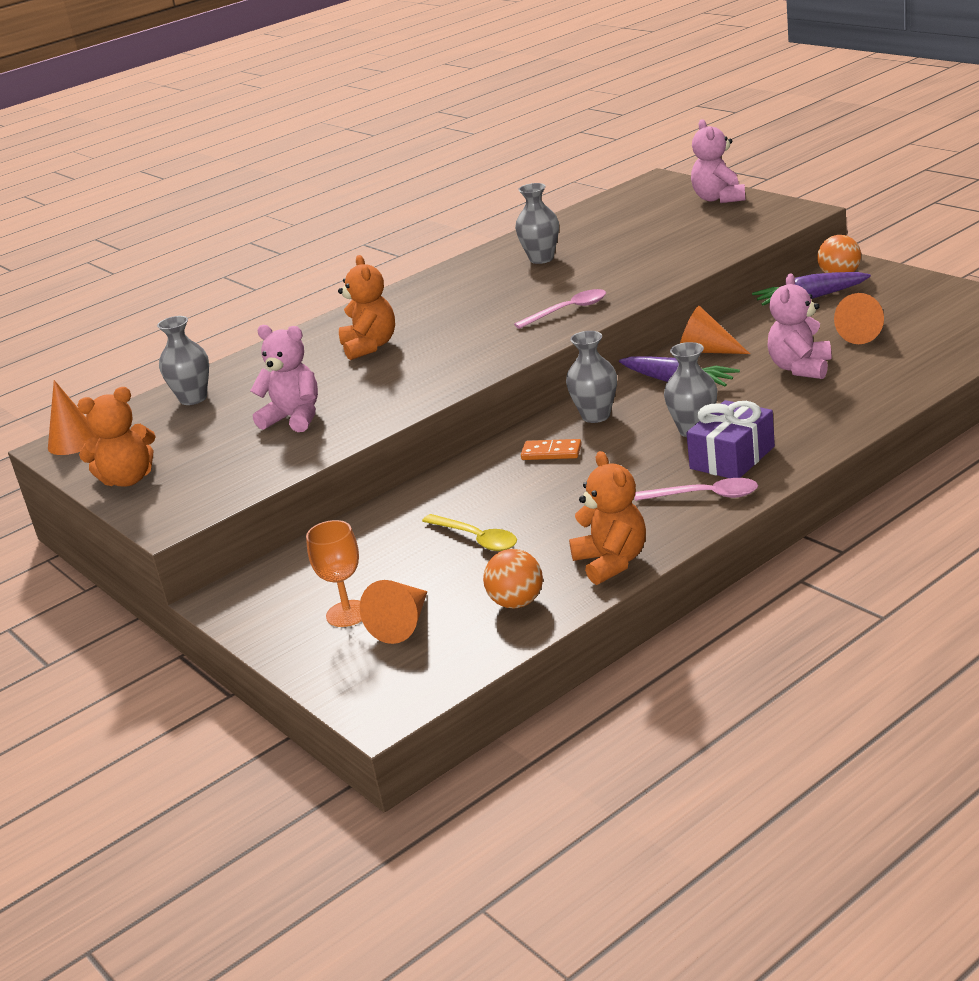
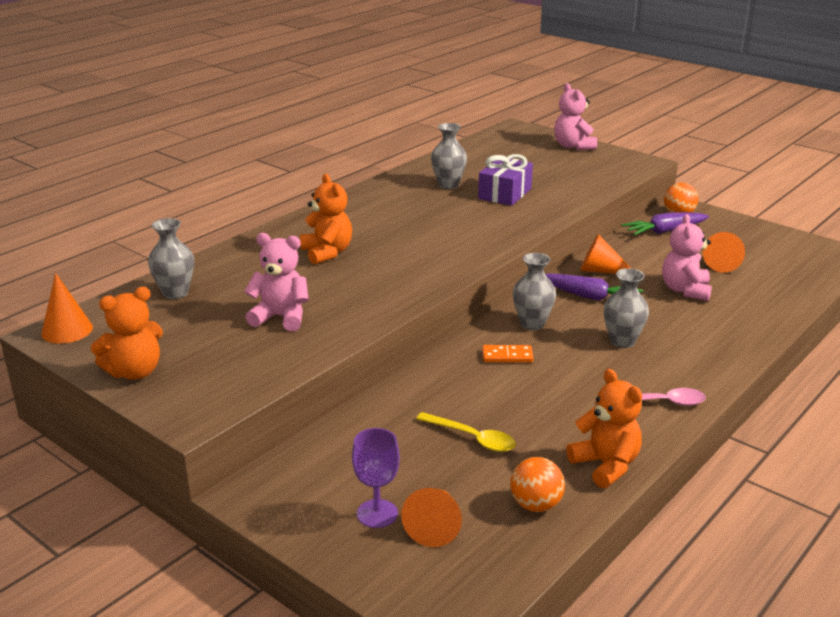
camera: 15 degrees left, 0 degrees up
orange goblet [306,520,362,627] -> purple goblet [352,428,400,528]
pink spoon [514,289,606,329] -> none
purple gift [686,400,775,478] -> purple gift moved to [478,154,533,206]

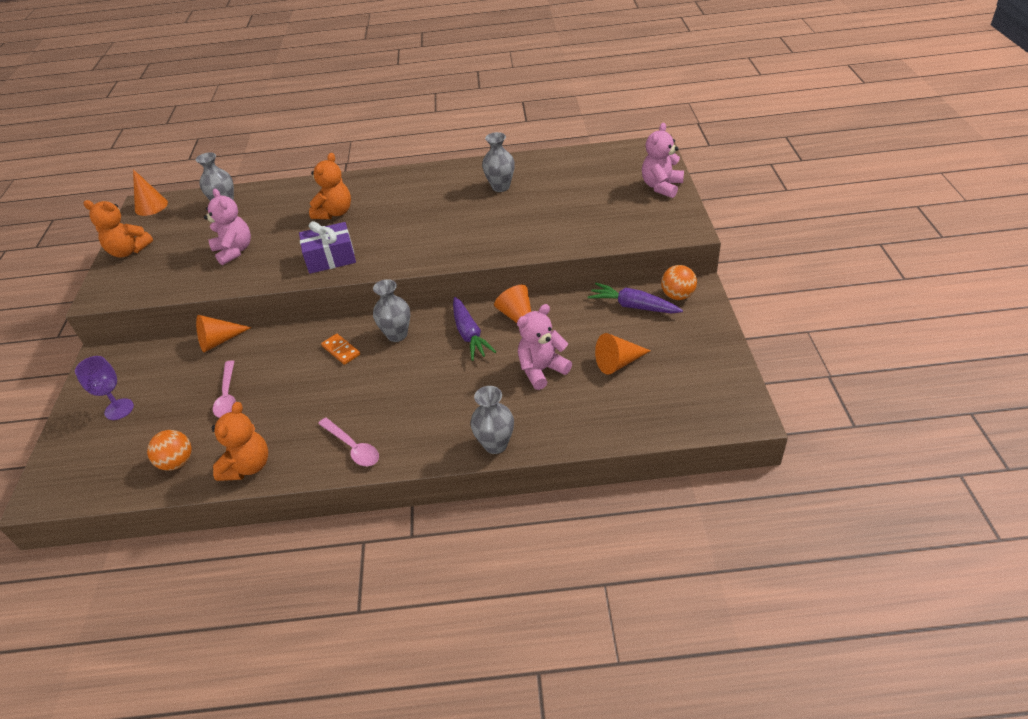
camera: 50 degrees right, 15 degrees up
orange cone [401,488,462,547] -> orange cone moved to [196,315,252,352]
yellow spoon [416,412,516,452] -> pink spoon [213,360,236,418]
purple gift [478,154,533,206] -> purple gift moved to [299,221,356,274]
grey vase [604,268,649,348] -> grey vase moved to [471,386,514,454]

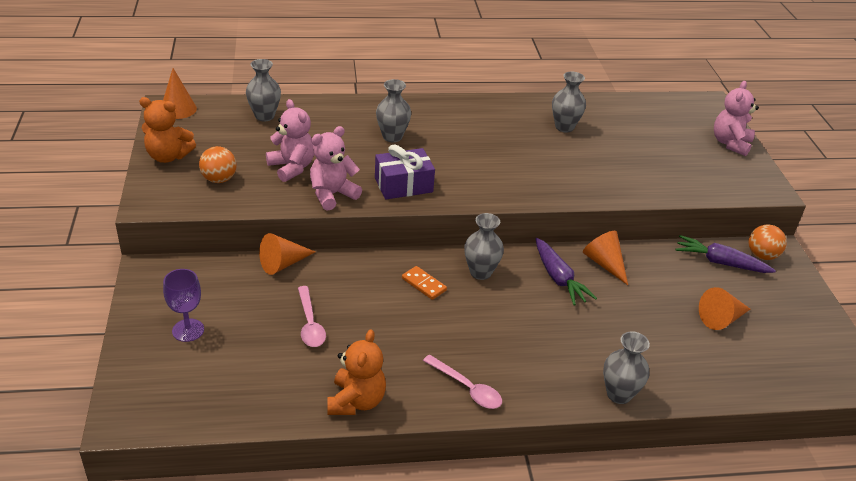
camera: 10 degrees left, 5 degrees down
orange ball [147,430,192,471] -> orange ball moved to [199,146,237,183]
orange teddy bear [309,153,351,219] -> grey vase [376,79,411,142]
pink teddy bear [517,304,572,390] -> pink teddy bear moved to [310,126,362,211]

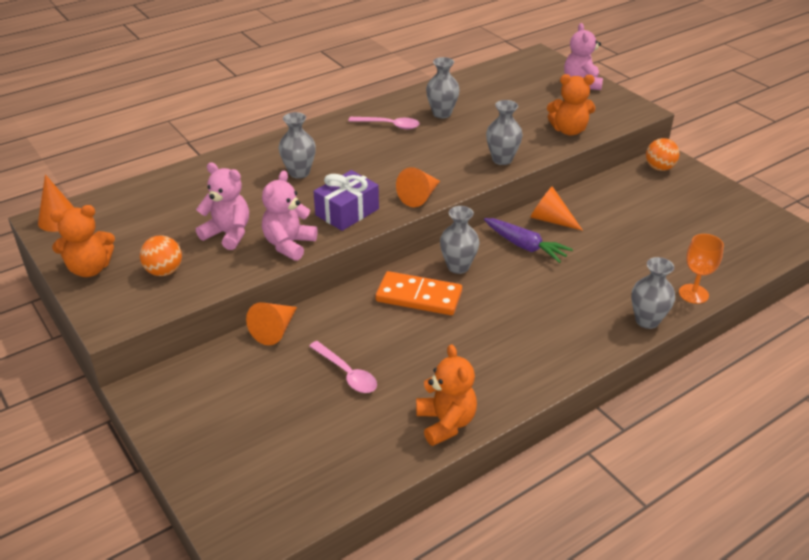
camera: 25 degrees left, 0 degrees up
purple goblet [163,269,204,342] -> none
grey vase [246,59,281,122] -> grey vase moved to [486,100,523,165]
orange domino [402,266,447,300] -> orange domino [375,271,462,315], size x1.81
pink spoon [423,354,502,409] -> pink spoon moved to [348,117,420,129]
purple carrot [675,235,776,273] -> none
orange cone [699,287,750,330] -> orange cone moved to [396,167,440,207]
none -> orange teddy bear [547,74,595,136]
none -> orange goblet [679,234,724,304]

